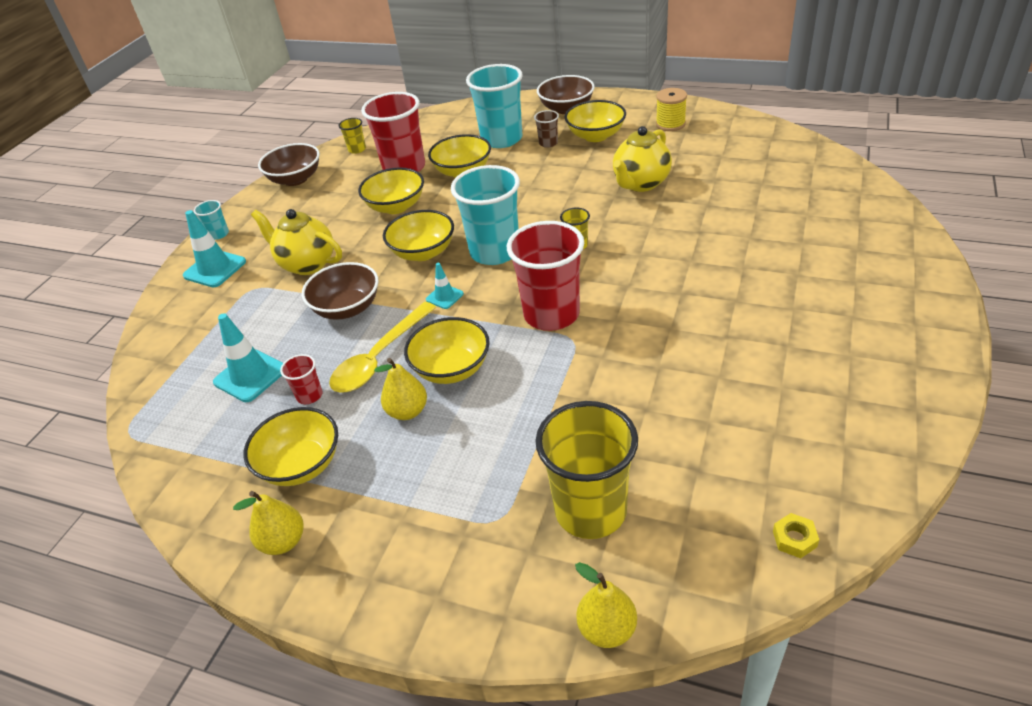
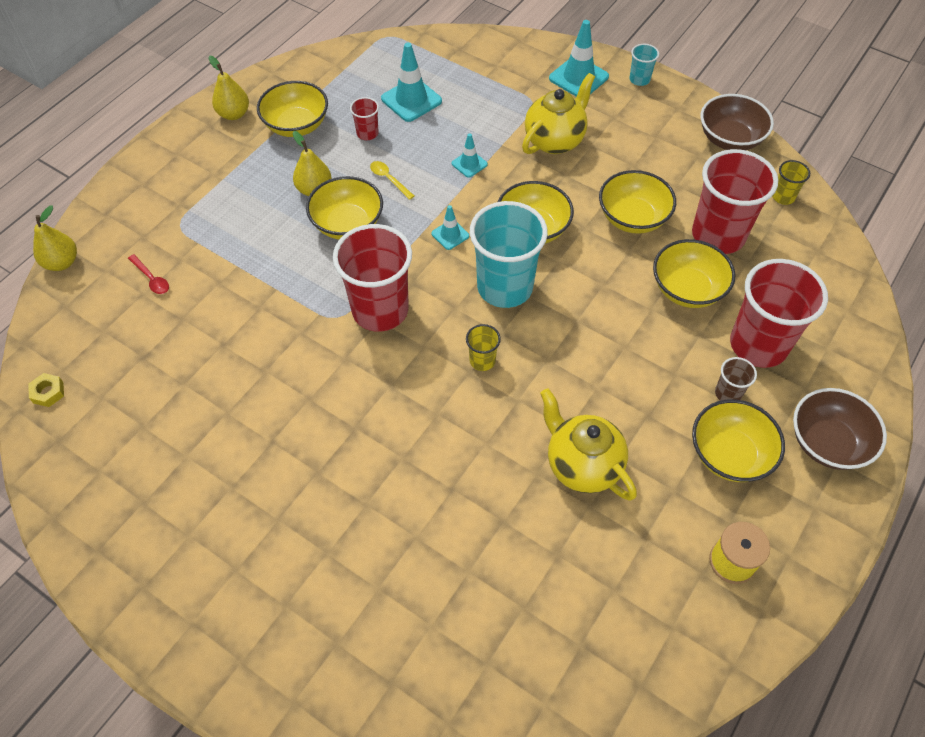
camera: 100 degrees right, 15 degrees up
brown bowl [302,262,379,320] -> turquoise traffic cone [452,133,488,178]
yellow spoon [329,302,436,393] -> yellow spoon [370,161,414,200], size x0.46
turquoise cup [466,64,523,148] -> red cup [730,259,828,368]
yellow cup [535,401,638,539] -> red spoon [128,254,169,294]

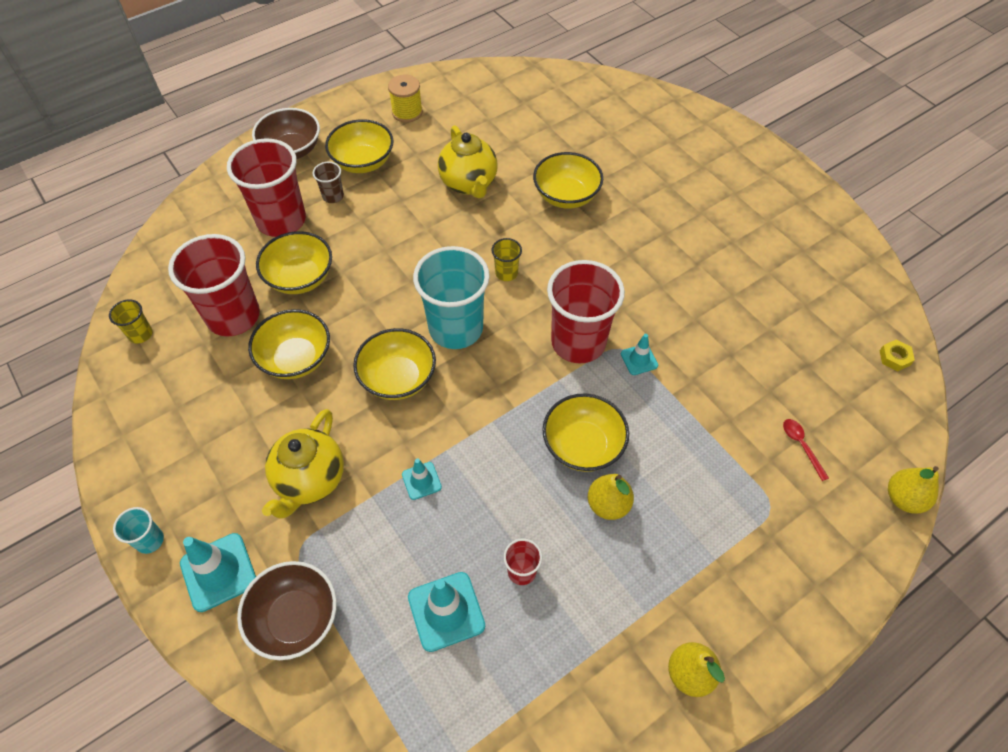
camera: 160 degrees left, 0 degrees up
yellow bowl [257,81,328,137] -> yellow bowl moved to [533,152,603,209]
yellow spoon [370,161,414,200] -> none
turquoise traffic cone [431,205,469,250] -> turquoise traffic cone moved to [621,334,658,375]
yellow teapot [522,73,595,154] -> yellow teapot turned 45 degrees counterclockwise [262,409,344,519]
brown bowl [701,94,774,150] -> brown bowl moved to [237,561,337,660]

